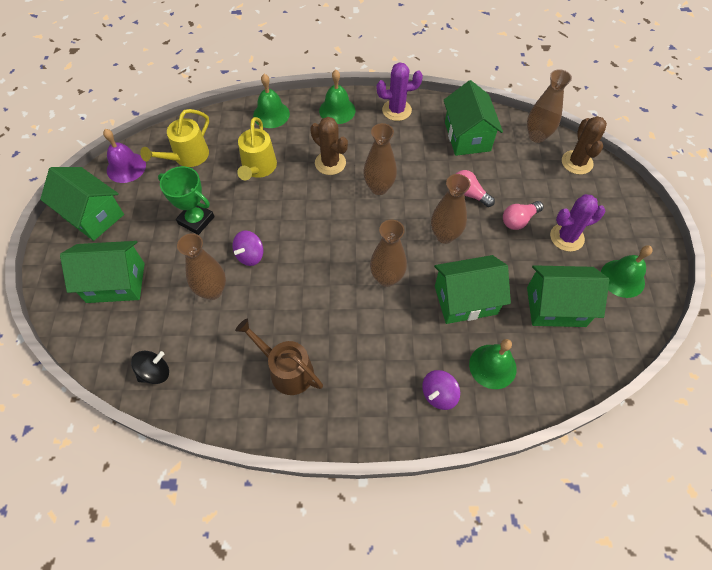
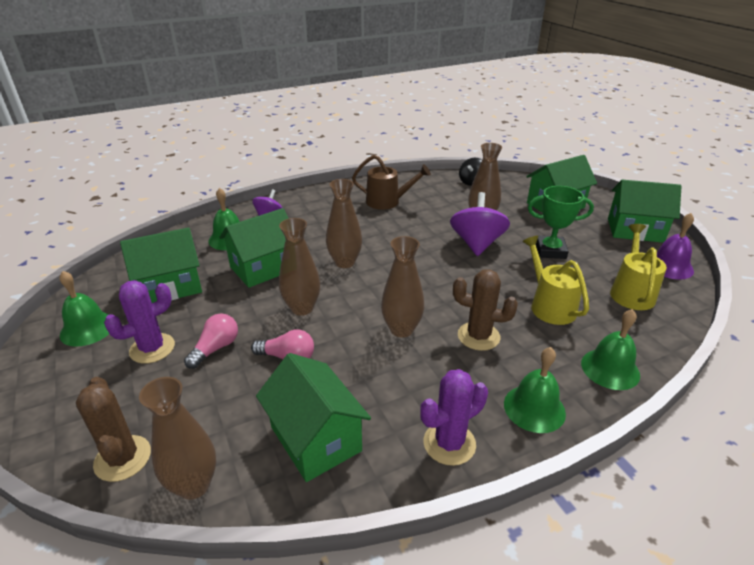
camera: 155 degrees right, 25 degrees down
purple spinning top [233,230,263,266] -> purple spinning top [450,192,510,256], size x1.67

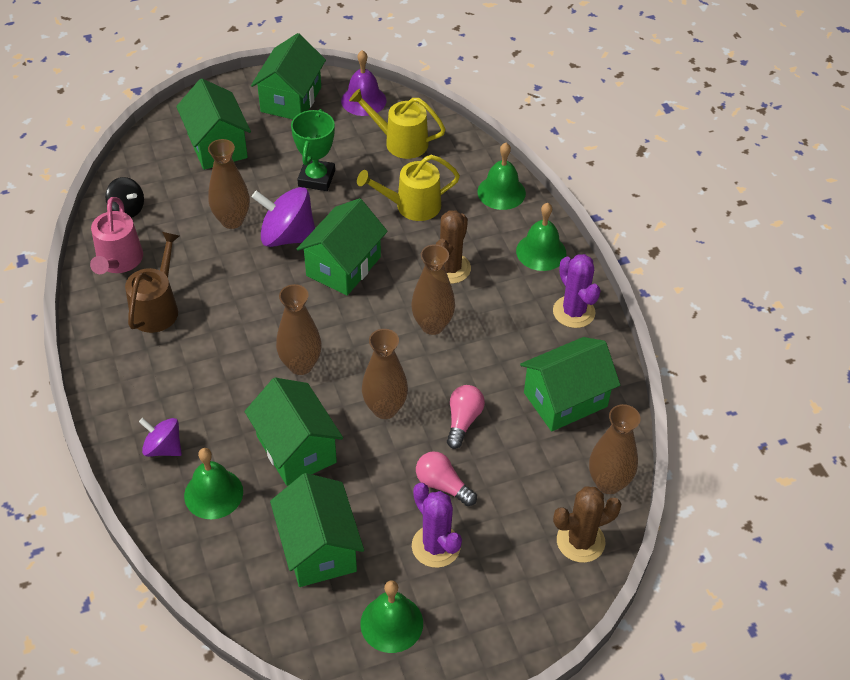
camera: 85 degrees left, 15 degrees up
none -> pink watering can [90,197,143,274]
none -> green house [297,198,388,296]

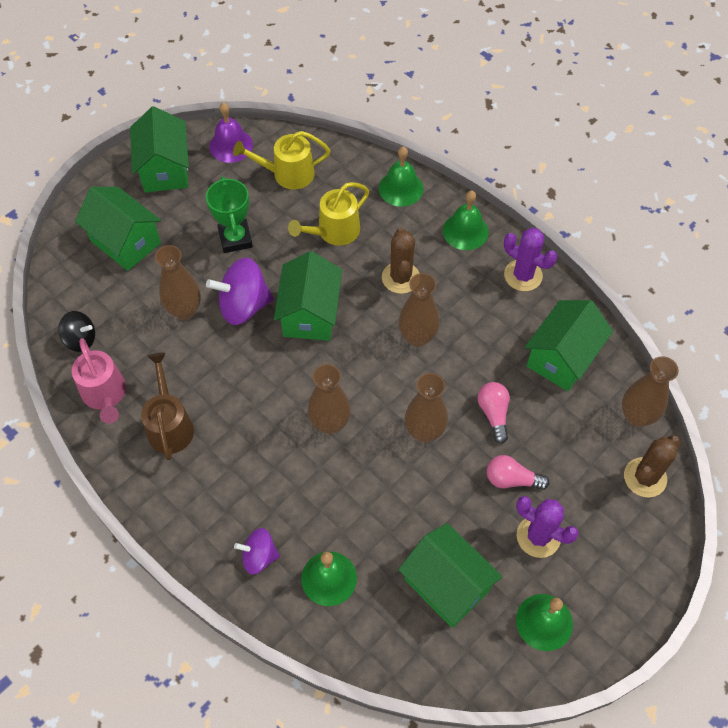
camera: 25 degrees left, 10 degrees up
green house [245,378,343,486] -> none

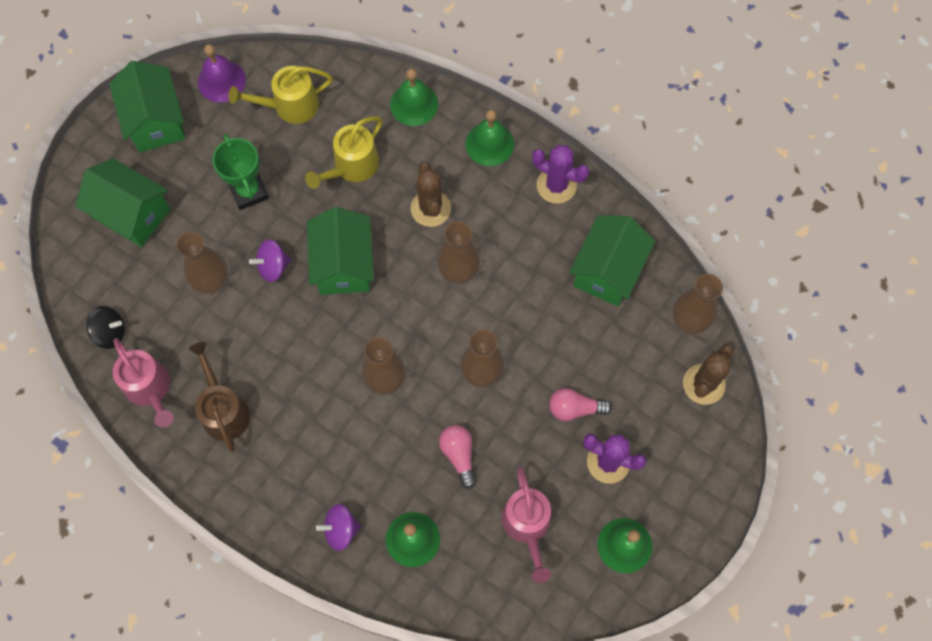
camera: 10 degrees left, 10 degrees up
purple spinning top [206,258,274,325] -> purple spinning top [249,239,291,282], size x0.60
green house [398,523,503,628] -> pink watering can [502,467,551,583]
pink light bulb [477,382,510,444] -> pink light bulb moved to [439,425,476,489]

